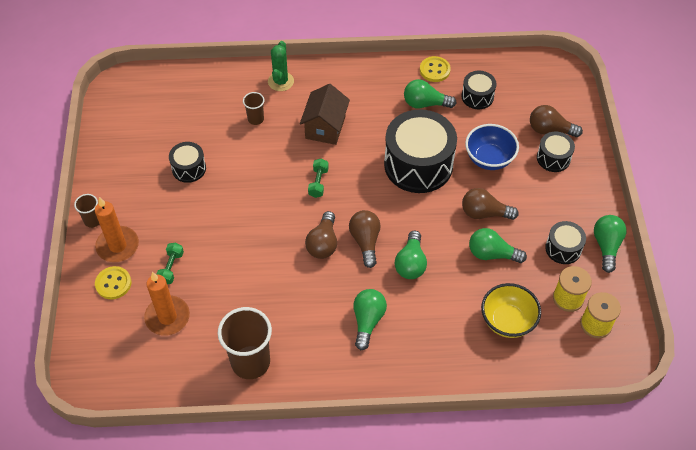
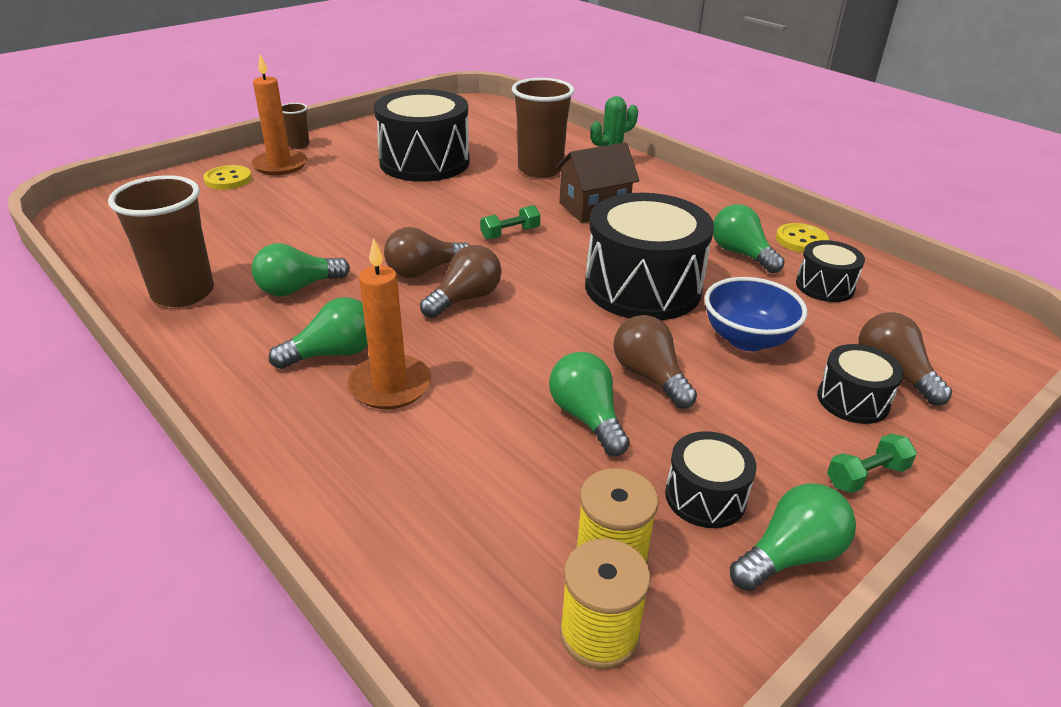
camera: 50 degrees right, 20 degrees down
orange candle [144,272,190,336] -> orange candle moved to [347,238,431,409]
green dumbbell [156,243,184,284] -> green dumbbell moved to [827,434,917,493]
black drum [169,142,206,183] -> black drum [374,89,470,182], size x2.03
brown cup [243,92,264,125] -> brown cup [512,78,574,178], size x2.04
green light bulb [395,231,427,279] -> green light bulb moved to [252,243,350,296]
yellow bowl [481,283,541,338] -> none

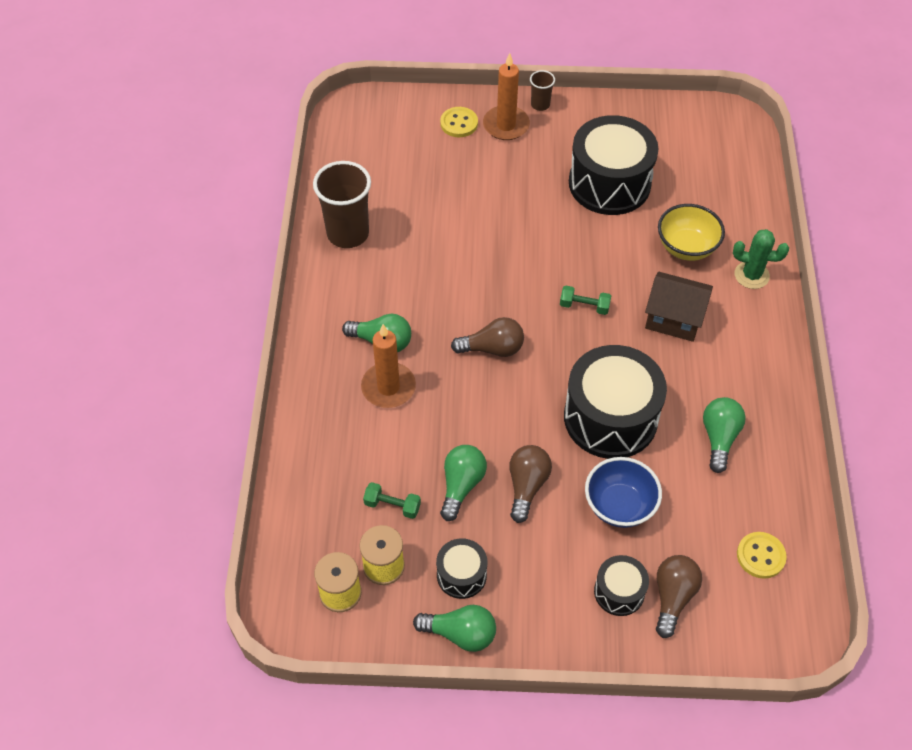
camera: 45 degrees right, 20 degrees up
green light bulb [252,243,350,296] -> none
brown light bulb [384,227,470,278] -> none
brown cup [512,78,574,178] -> yellow bowl [658,204,725,261]
yellow button [776,223,829,253] -> yellow button moved to [737,532,787,579]
black drum [796,240,865,302] -> none
green dumbbell [827,434,917,493] -> green dumbbell moved to [363,482,421,519]

